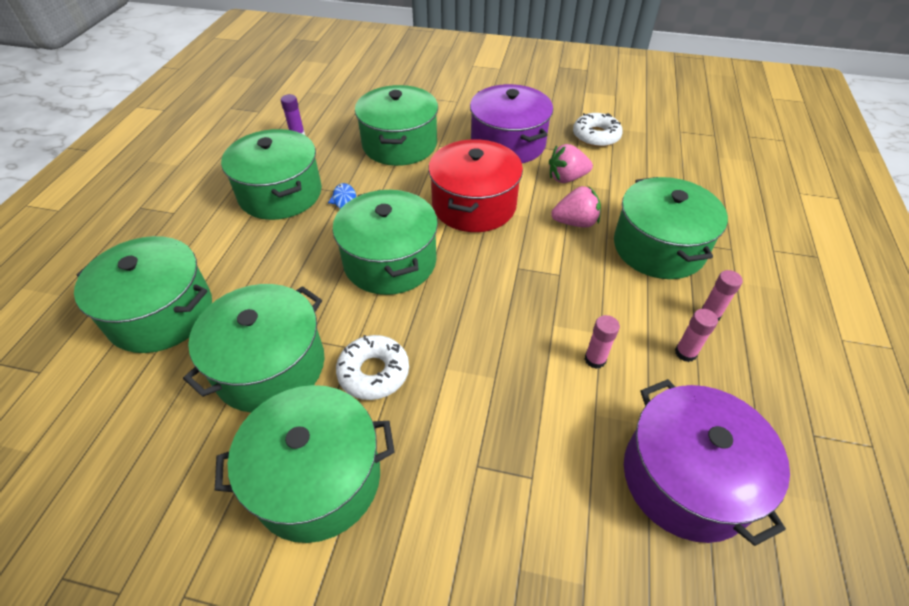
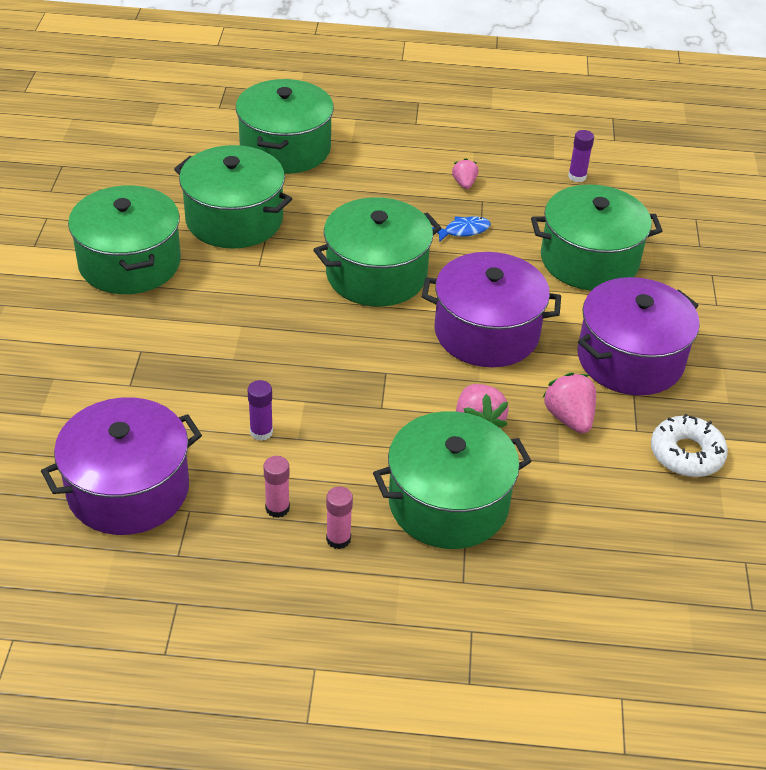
camera: 80 degrees right, 5 degrees down
green pot [221,129,322,220] -> pink strawberry [452,158,478,189]
white donut [336,335,409,400] -> none
red pot [428,139,523,232] -> purple pot [422,252,561,367]
pink glue stick [585,315,620,369] -> purple glue stick [248,380,273,441]

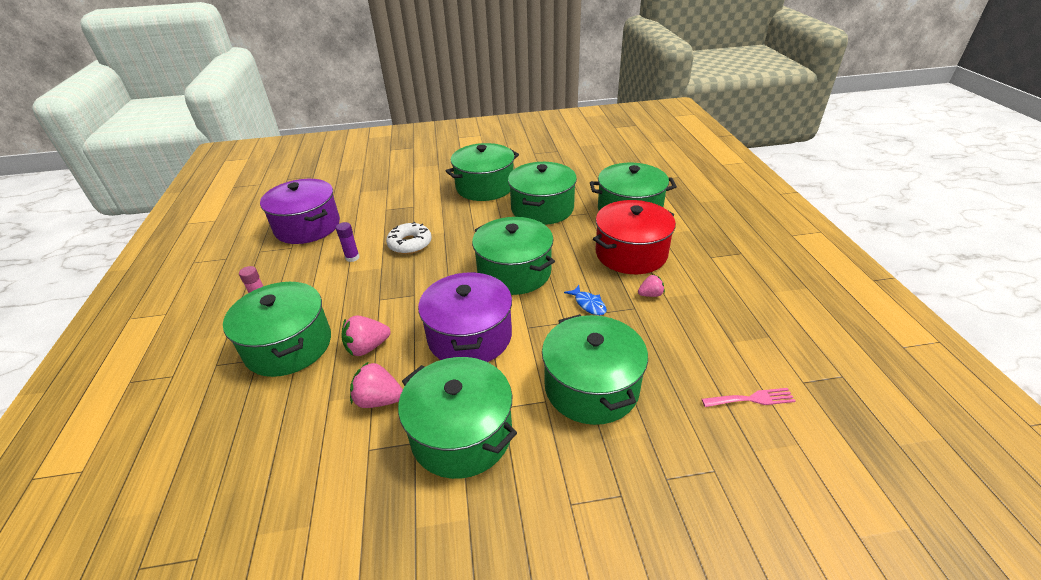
camera: 80 degrees right, 5 degrees down
pink glue stick [263,456,290,518] -> none
pink strawberry [542,372,596,433] -> pink strawberry turned 135 degrees counterclockwise [350,361,403,408]
purple glue stick [568,130,594,182] -> none
purple pot [577,277,700,395] -> green pot [398,357,517,479]
white donut [651,414,728,477] -> white donut moved to [386,222,432,254]
none -> red pot [593,200,676,274]
none -> pink fork [702,388,796,407]

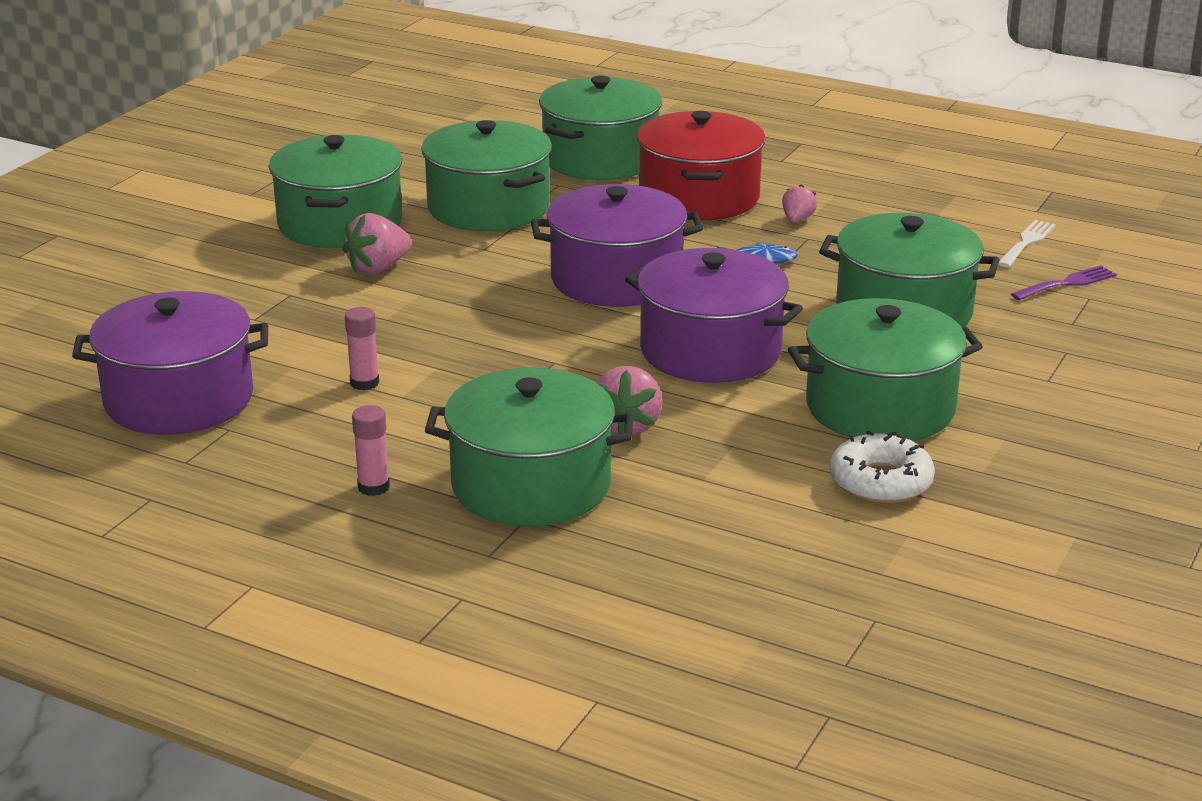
camera: 55 degrees left, 10 degrees down
purple glue stick [336,222,360,262] -> pink glue stick [345,307,379,390]
pink strawberry [350,361,403,408] -> pink strawberry moved to [342,213,412,274]
white donut [386,222,432,254] -> white donut moved to [830,431,935,503]
green pot [472,217,555,295] -> purple pot [531,184,703,307]
pink fork [702,388,796,407] -> white fork [998,220,1056,267]
none -> purple fork [1011,265,1117,300]

